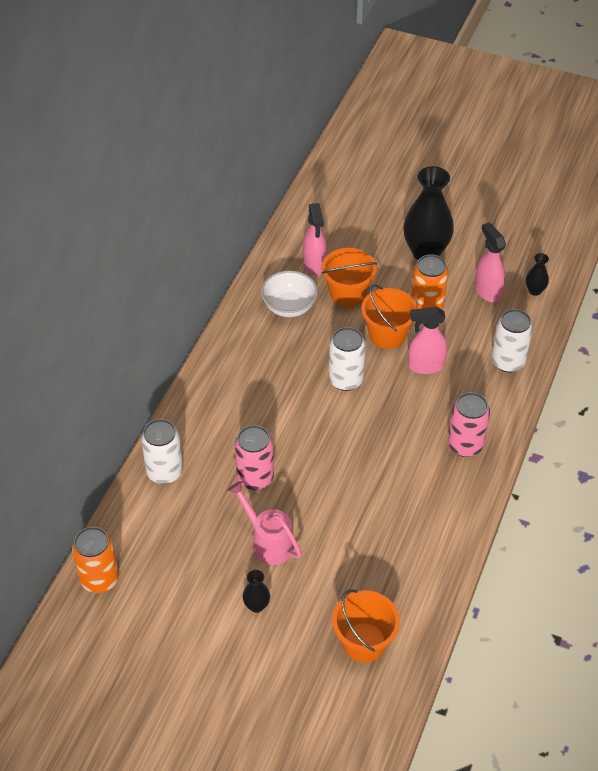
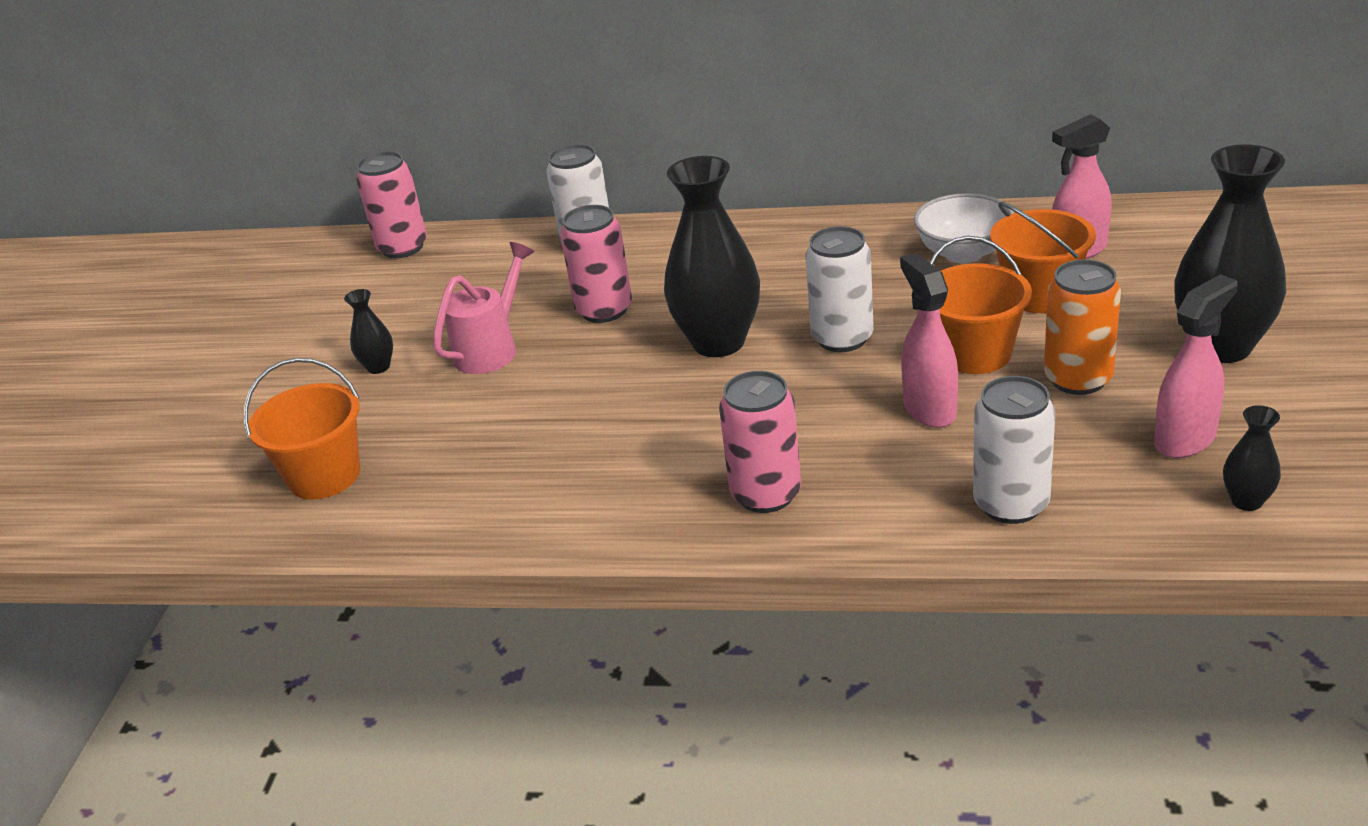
camera: 80 degrees right, 15 degrees down
orange can [72,527,119,593] -> pink can [356,151,427,258]
none -> black vase [664,156,760,357]

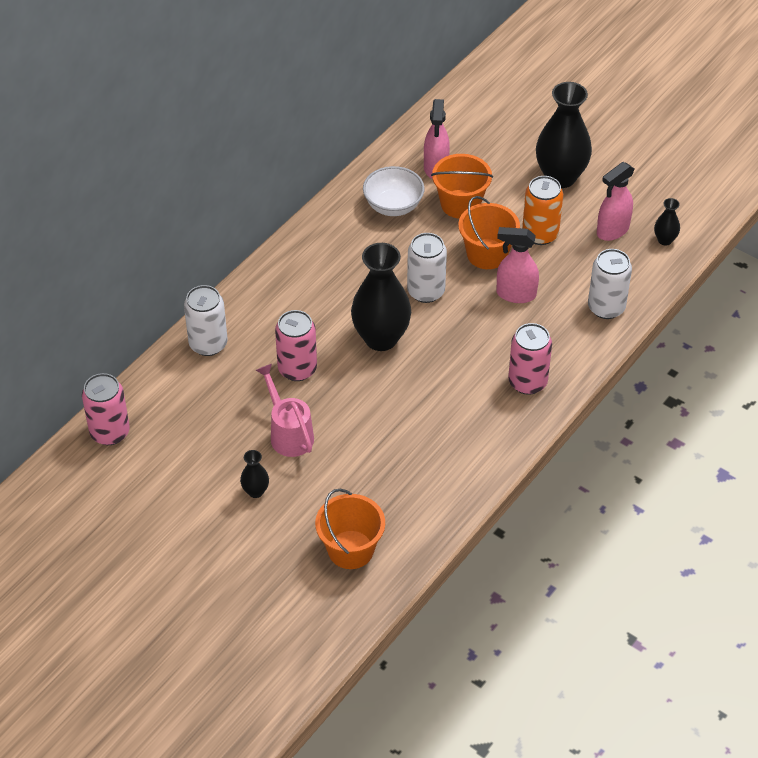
camera: 65 degrees left, 15 degrees up
pink spray bottle [1154,274,1238,458] -> pink spray bottle turned 120 degrees counterclockwise [597,162,634,241]

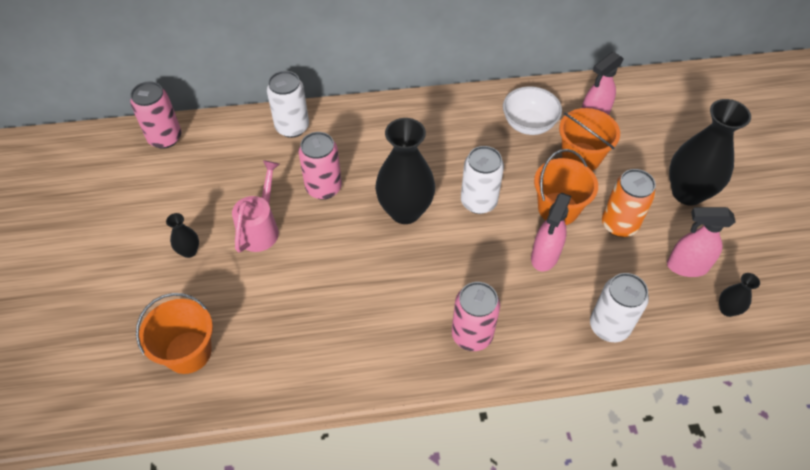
camera: 45 degrees right, 5 degrees up
pink spray bottle [496,227,539,303] -> pink spray bottle turned 120 degrees counterclockwise [531,193,571,271]

